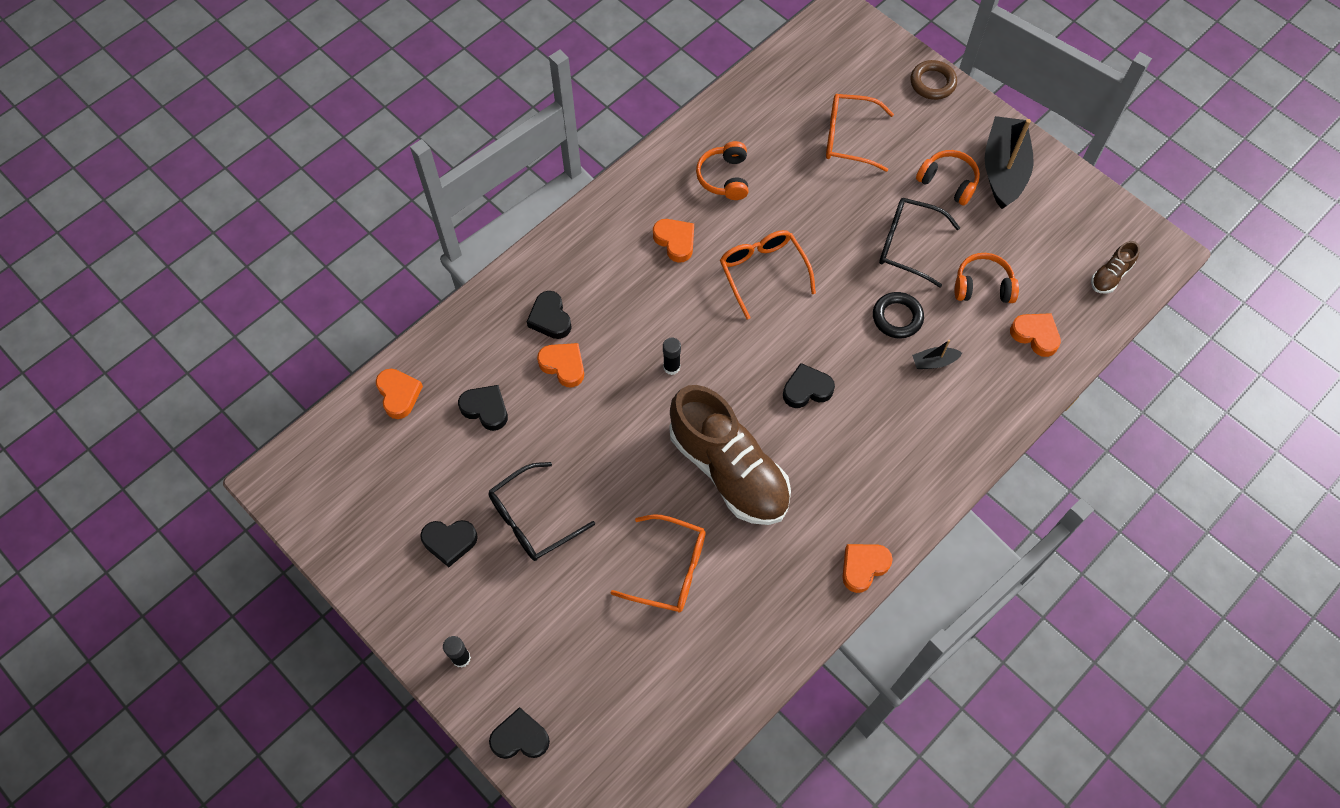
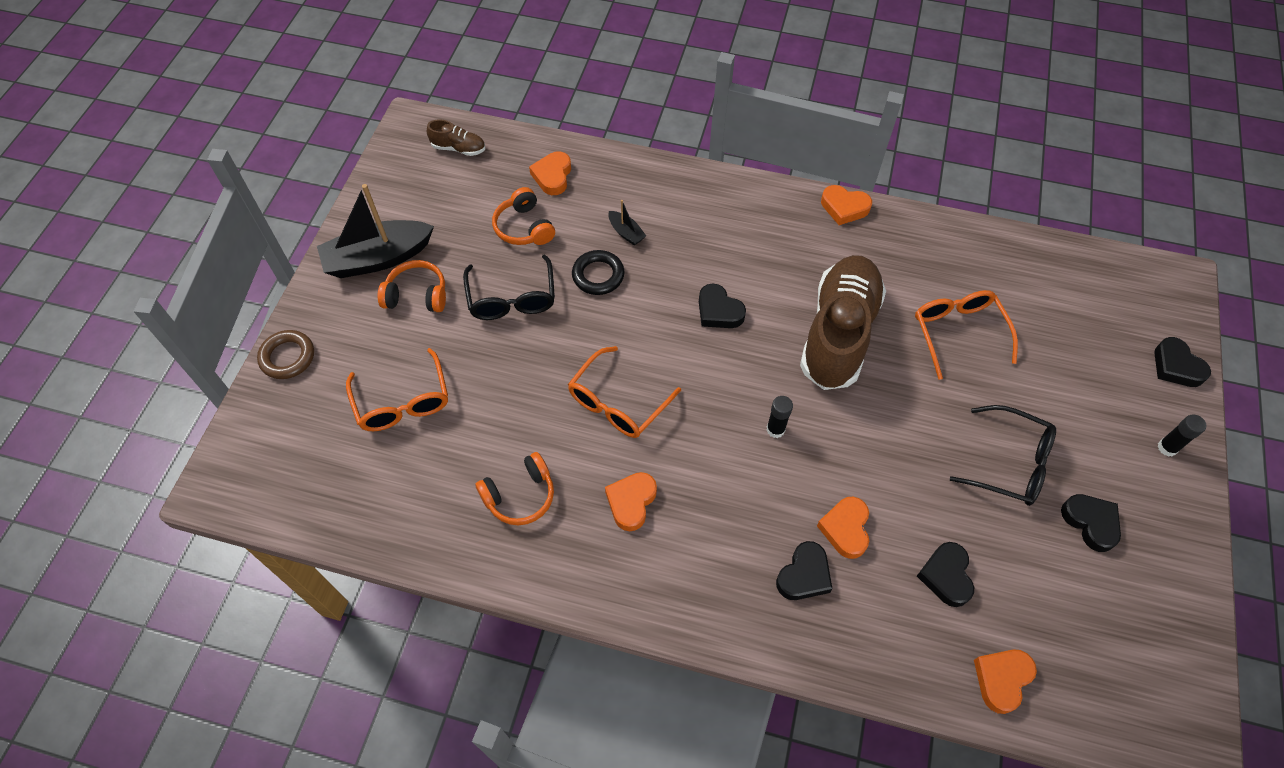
camera: 120 degrees left, 5 degrees down
orange headphones [916,150,980,206] -> orange headphones turned 90 degrees clockwise [378,260,446,312]

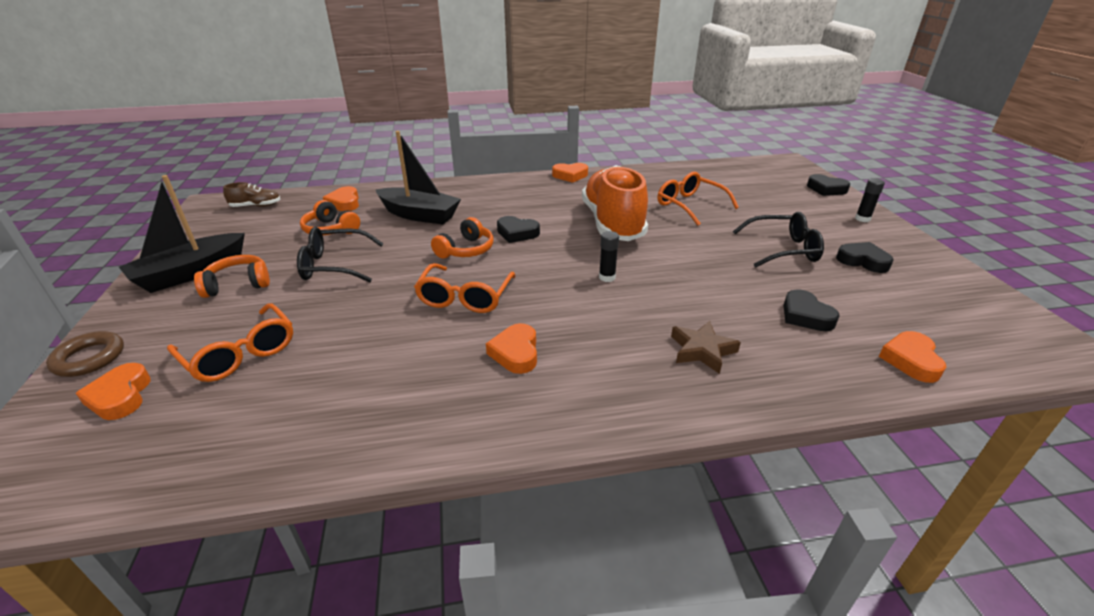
camera: 25 degrees left, 25 degrees down
black glasses [463,254,555,320] -> black glasses turned 120 degrees clockwise [297,227,384,282]
orange headphones [475,452,554,525] -> orange headphones moved to [431,217,493,259]
black ring [572,250,625,295] -> none
black boat [608,200,646,246] -> black boat [376,131,461,225], size x2.28
black heart [776,541,832,600] -> brown star [671,321,741,374]
brown shoe [800,255,886,390] -> orange shoe [582,165,648,241]
orange heart [817,497,869,559] -> orange heart moved to [76,363,150,420]

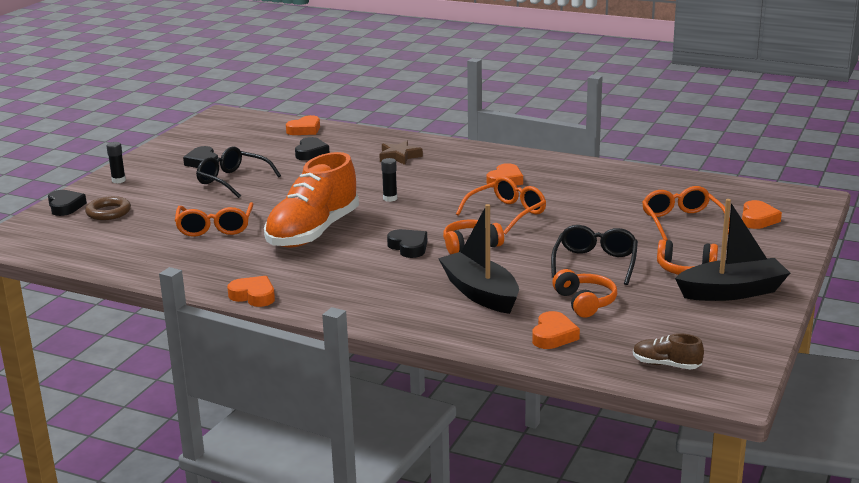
camera: 145 degrees left, 10 degrees down
brown ring [46,331,124,377] -> brown ring moved to [85,196,131,220]
black glasses [297,227,384,282] -> black glasses turned 105 degrees counterclockwise [551,225,638,285]

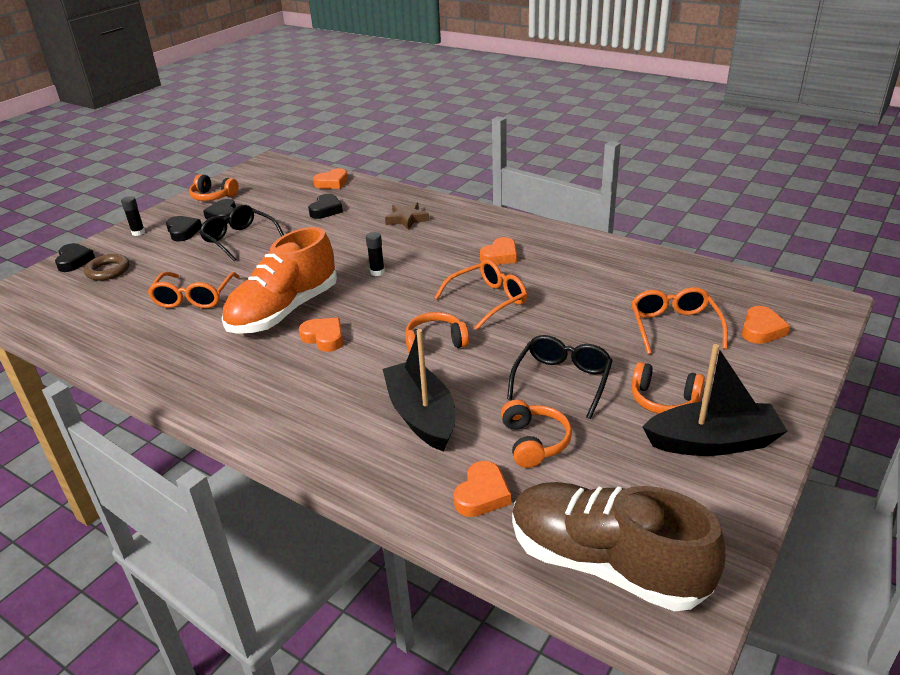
camera: 10 degrees right, 10 degrees up
orange heart [227,276,275,307] -> orange heart moved to [299,318,343,352]
black heart [387,229,427,258] -> black heart moved to [166,216,202,241]
brown shoe [633,333,704,370] -> brown shoe [512,482,725,612], size x2.38
none -> orange headphones [189,174,239,201]

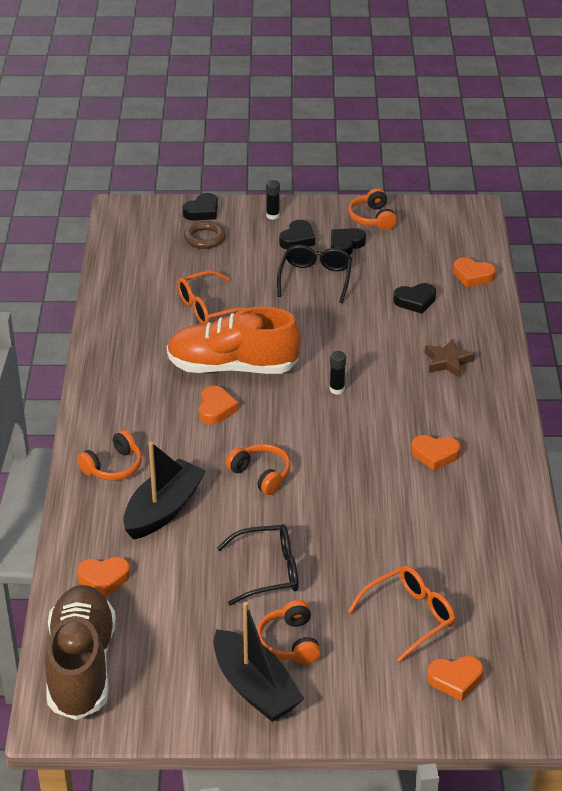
camera: 55 degrees right, 5 degrees up
orange glasses [434,259,527,330] -> none
orange headphones [501,400,572,468] -> orange headphones moved to [77,430,142,481]

